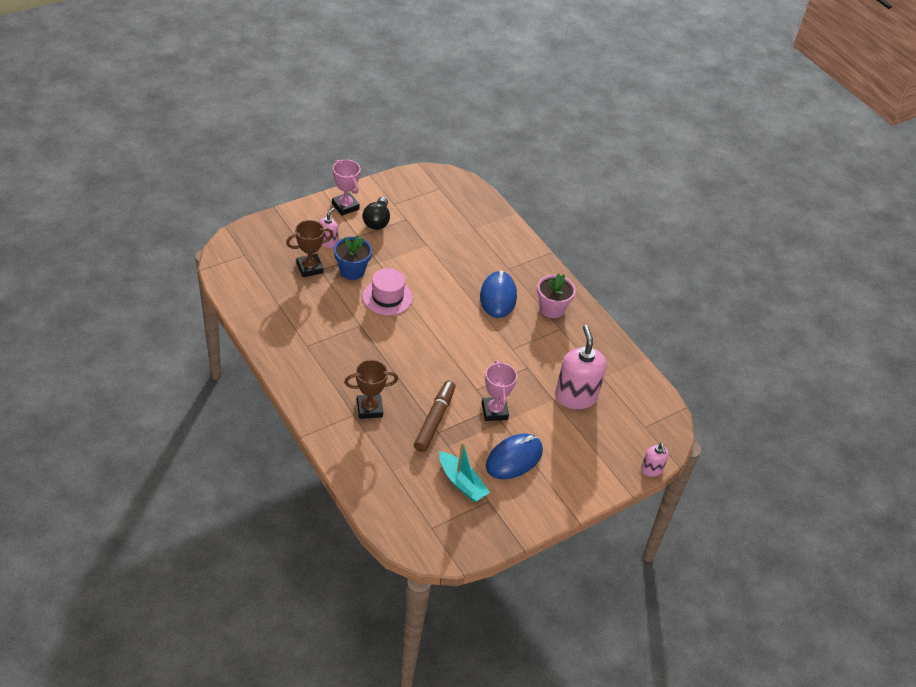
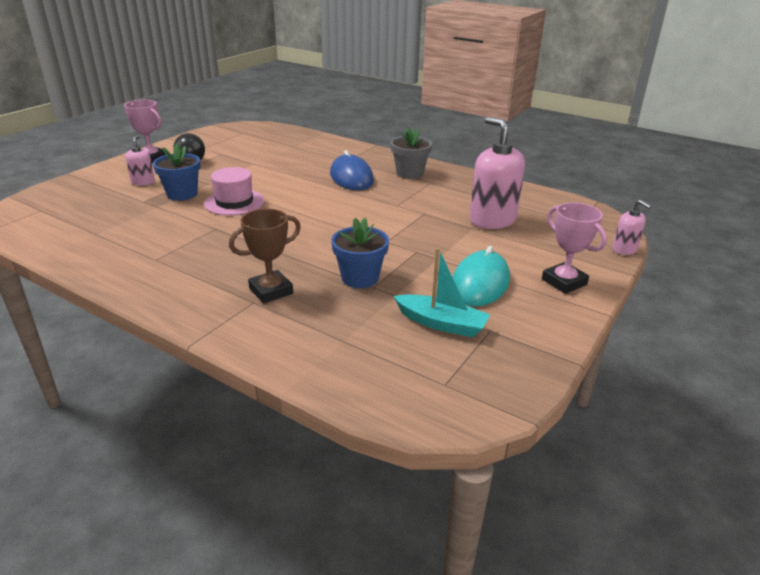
camera: 20 degrees left, 15 degrees down
brown trophy [286,220,334,277] -> none
brown marker [414,381,456,452] -> blue flower pot [331,218,389,288]
pink trophy [482,360,517,421] -> pink trophy moved to [542,202,607,294]
blue mouse [486,433,543,479] -> turquoise mouse [453,246,510,306]
pink flower pot [537,274,576,318] -> grey flower pot [391,127,432,179]

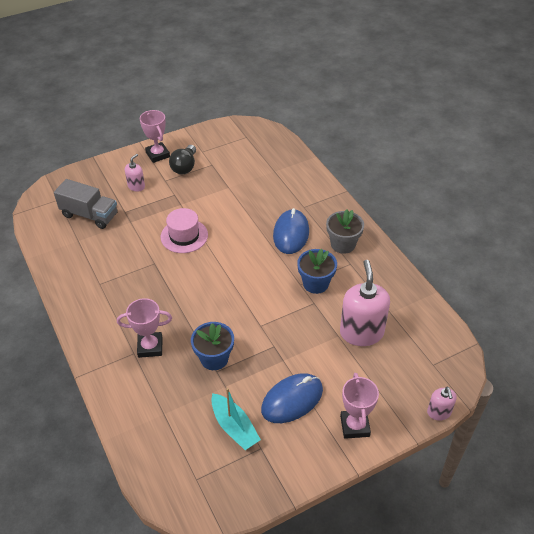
camera: 30 degrees right, 15 degrees up
blue flower pot [153,144,201,201] -> blue flower pot moved to [297,249,337,294]
brown trophy [229,209,301,304] -> pink trophy [117,298,172,358]
turquoise mouse [453,246,510,306] -> blue mouse [261,373,323,423]
none -> grey truck [54,179,118,229]

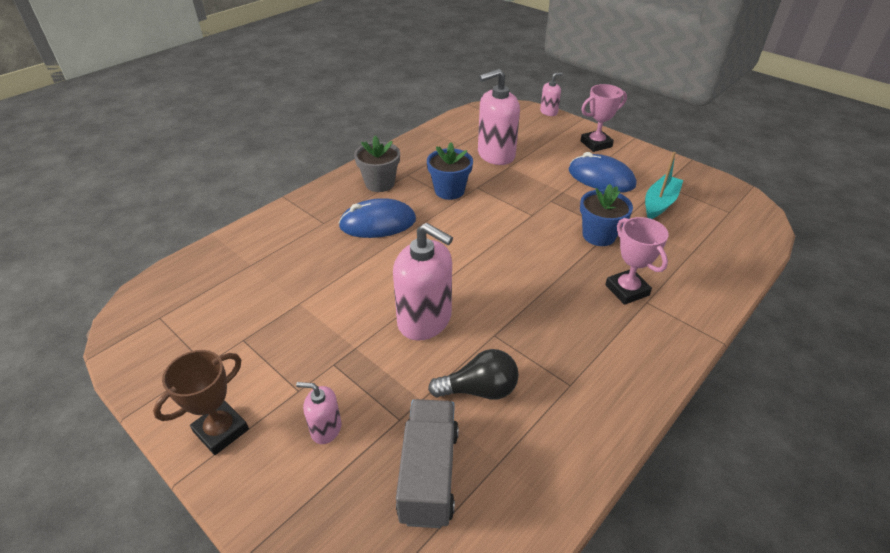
camera: 110 degrees left, 5 degrees down
pink trophy [140,110,170,163] -> brown trophy [153,350,249,455]
pink hat [161,208,208,253] -> pink soap dispenser [393,223,453,340]
black light bulb [169,145,196,175] -> black light bulb moved to [428,349,519,400]

